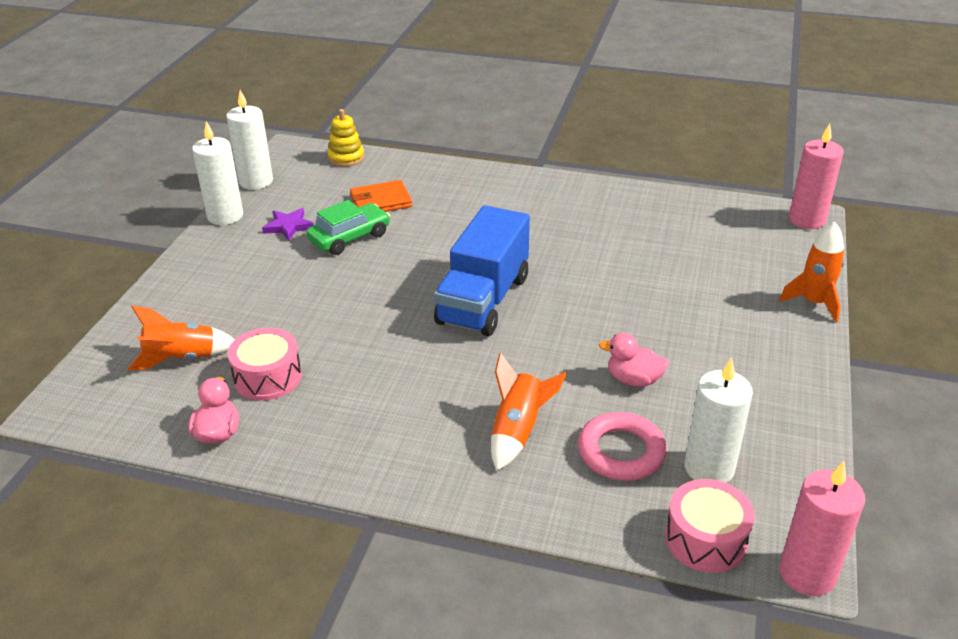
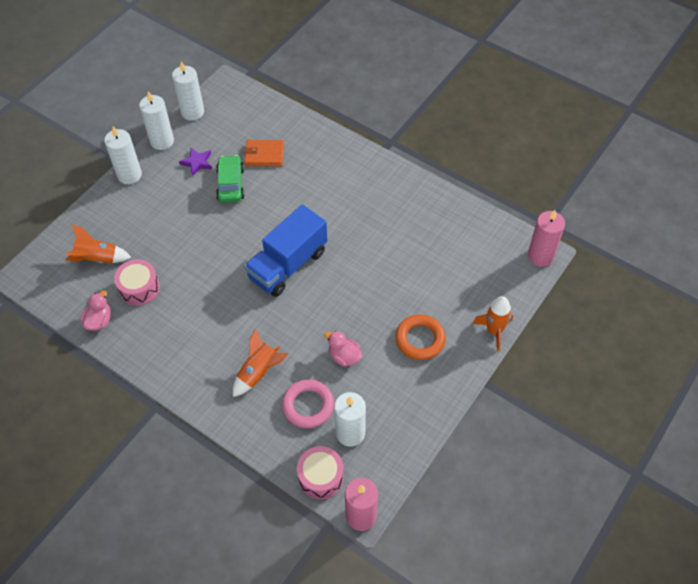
camera: 20 degrees right, 20 degrees up
green car [306,200,390,255] -> green car turned 75 degrees counterclockwise [216,155,244,203]
yellow stacking toy [327,109,364,166] -> none
none -> white candle [104,126,142,184]
none -> orange ring [395,315,446,360]

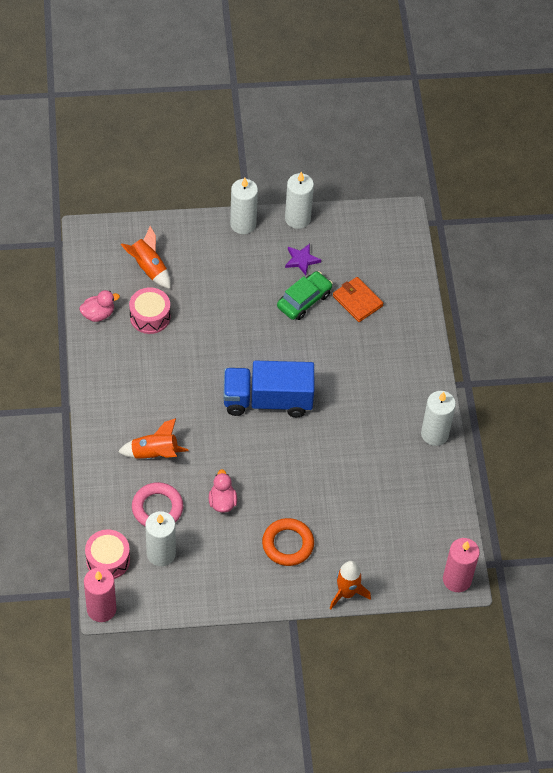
camera: 45 degrees right, 0 degrees up
white candle [172,61,204,121] -> white candle moved to [421,391,456,446]

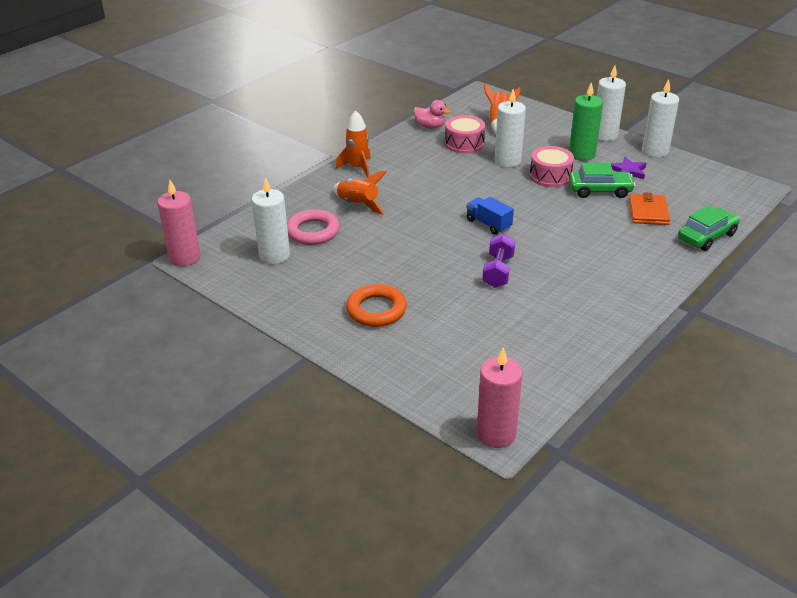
camera: 50 degrees right, 20 degrees down
pink drum [85,529,130,579] -> pink drum moved to [530,146,574,187]
pink duck [209,469,237,513] -> none
blue truck [223,361,314,417] -> blue truck [466,197,514,235], size x0.49
orange rocket [330,561,371,609] -> orange rocket moved to [336,110,371,178]
white candle [421,391,456,446] -> white candle moved to [495,89,526,167]
none -> purple dumbbell [482,234,515,288]
none -> green candle [569,82,603,161]
none -> green car [678,205,740,251]

